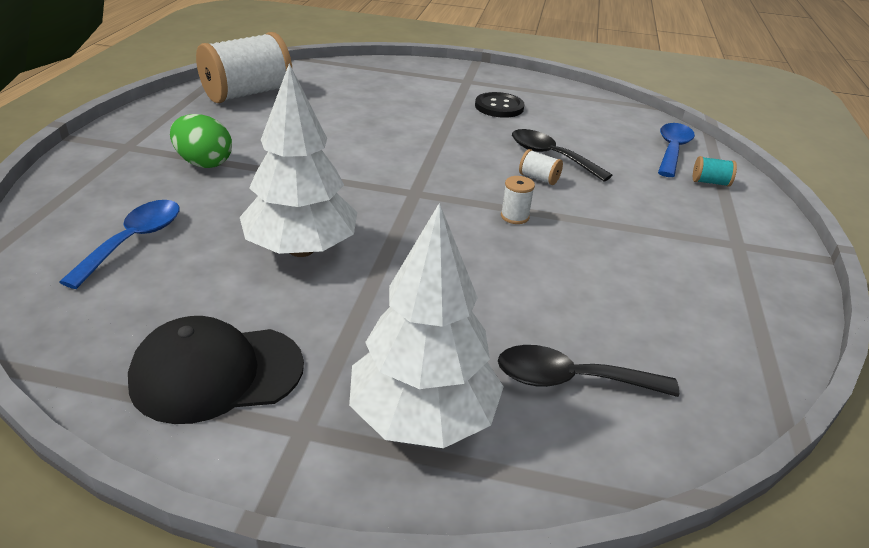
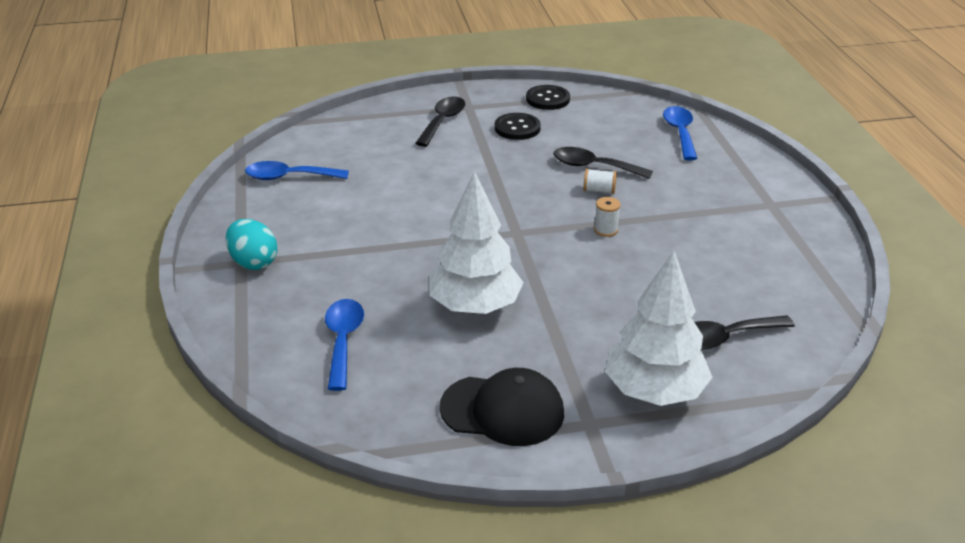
camera: 20 degrees left, 0 degrees up
black cap [128,316,304,424] -> black cap turned 135 degrees counterclockwise [439,368,564,446]
green egg [170,114,232,168] -> none
white spool [196,32,292,103] -> blue spoon [245,161,349,180]
turquoise spool [693,156,737,187] -> none
none -> turquoise egg [226,219,277,270]
none -> black spoon [415,96,465,147]
none -> black button [526,85,570,110]

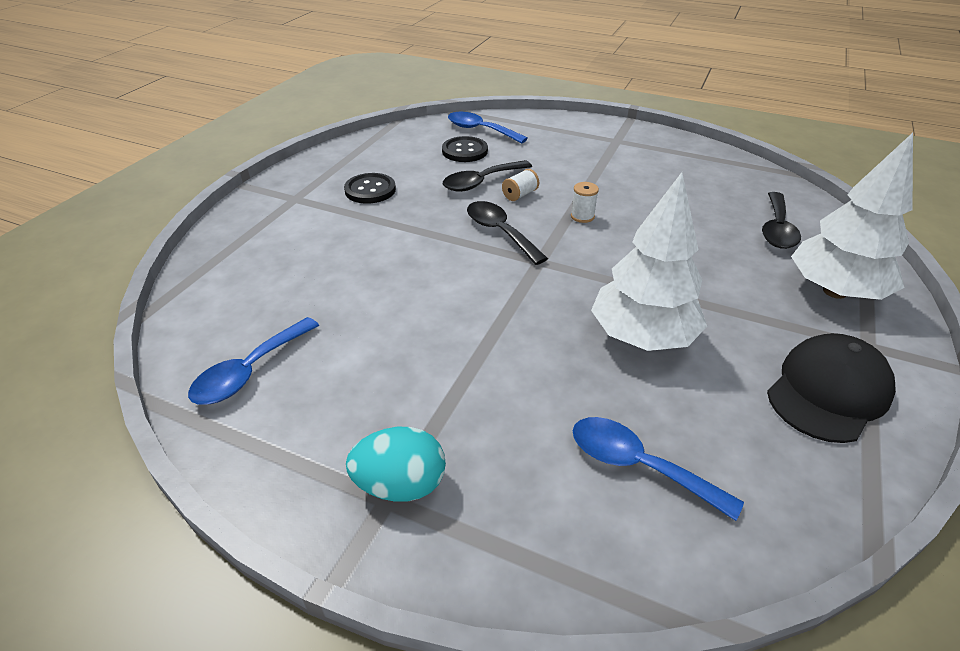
camera: 55 degrees left, 5 degrees up
black spoon [415,96,465,147] -> black spoon moved to [467,201,548,265]
black button [526,85,570,110] -> black button moved to [442,136,488,162]

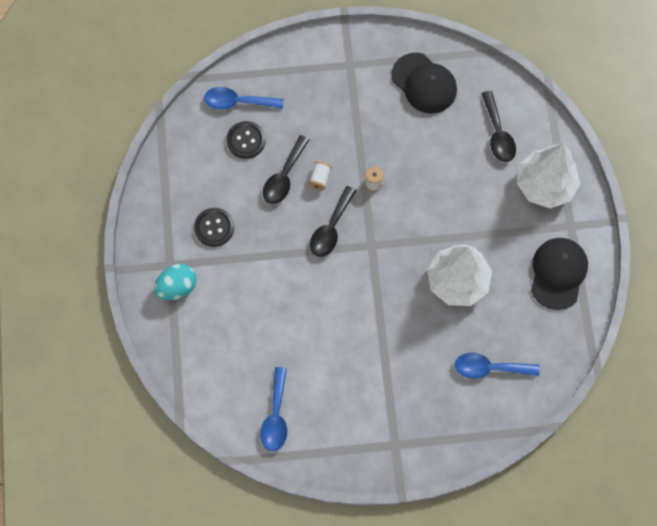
camera: 30 degrees left, 30 degrees up
turquoise egg [346,427,446,502] -> turquoise egg moved to [154,264,196,300]
black spoon [467,201,548,265] -> black spoon turned 90 degrees counterclockwise [310,186,356,257]
none -> black cap [391,53,457,114]

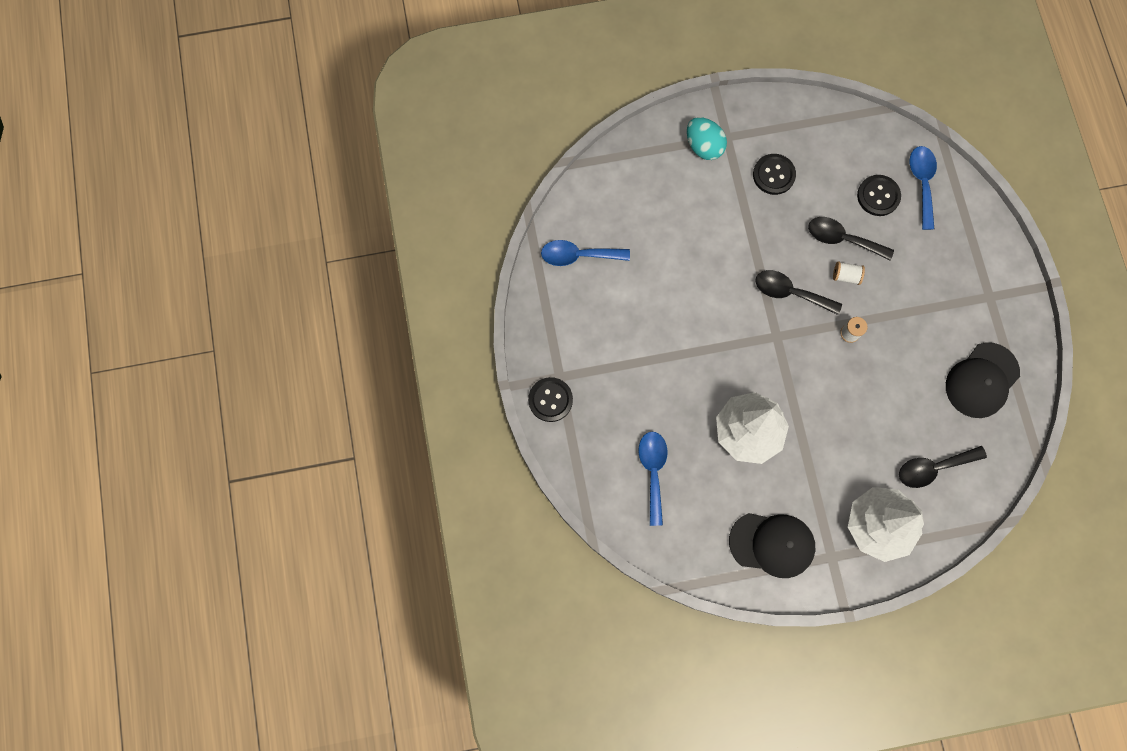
camera: 85 degrees right, 5 degrees up
none -> black button [528,377,573,422]

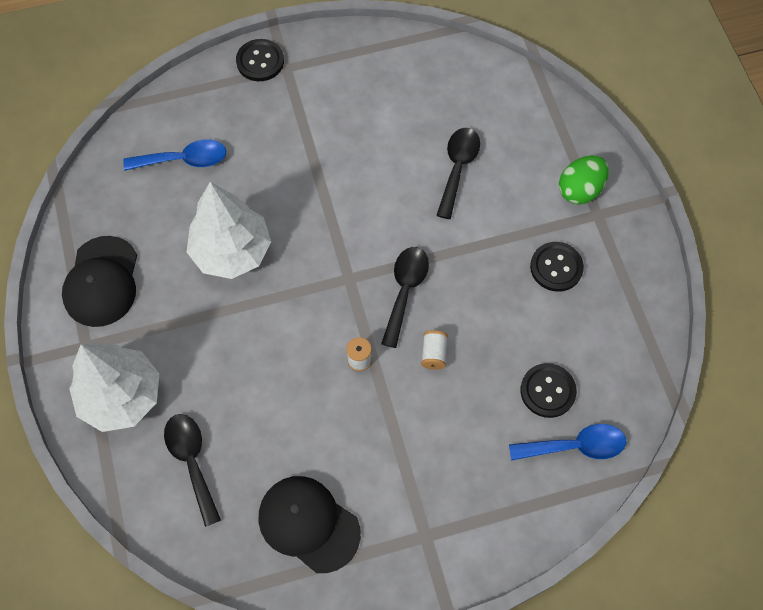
camera: 85 degrees right, 10 degrees down
blue spoon [541,240,630,266] -> none
turquoise egg [687,117,727,160] -> green egg [559,155,609,204]
black spoon [808,217,894,260] -> black spoon moved to [436,128,480,219]

